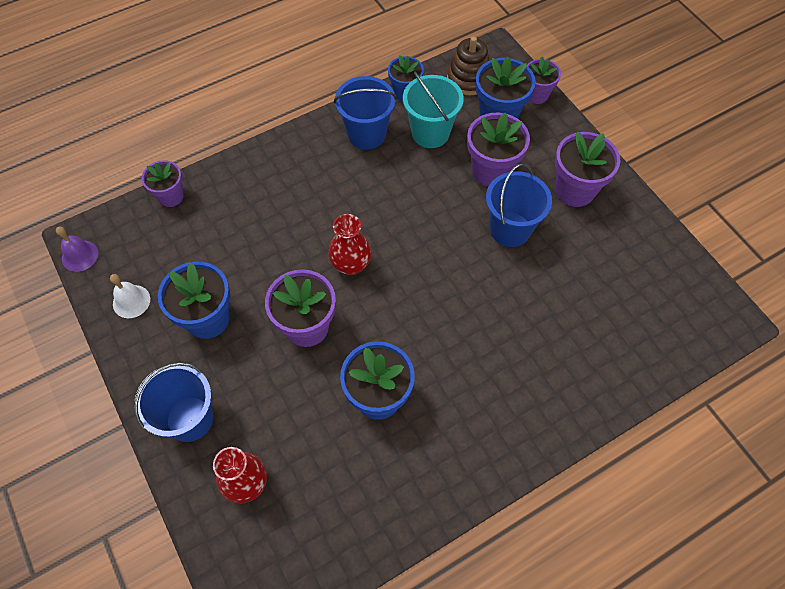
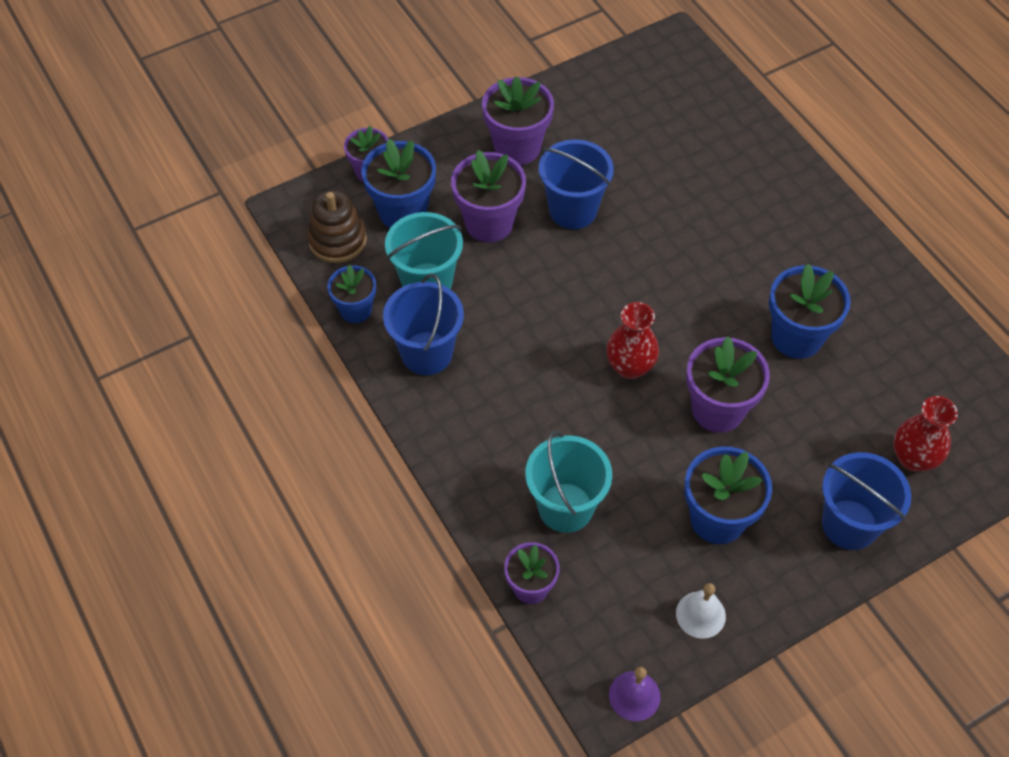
camera: 90 degrees left, 5 degrees down
none -> turquoise bucket [525,431,612,533]

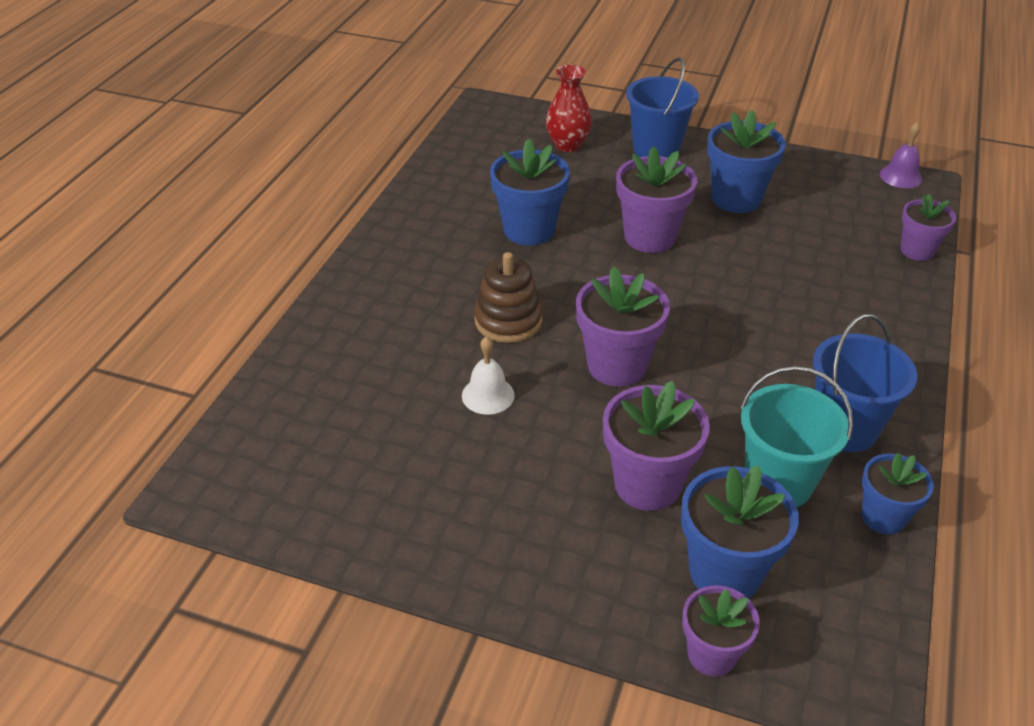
camera: 130 degrees left, 15 degrees down
brown stacking toy [307,191,367,263] -> brown stacking toy moved to [474,252,543,343]
purple flower pot [482,76,554,165] -> purple flower pot moved to [576,266,670,387]
turquoise bucket [525,431,612,533] -> none
blue bucket [539,139,614,229] -> none
red vase [606,302,659,379] -> none
white bell [676,583,726,639] -> white bell moved to [462,336,515,415]

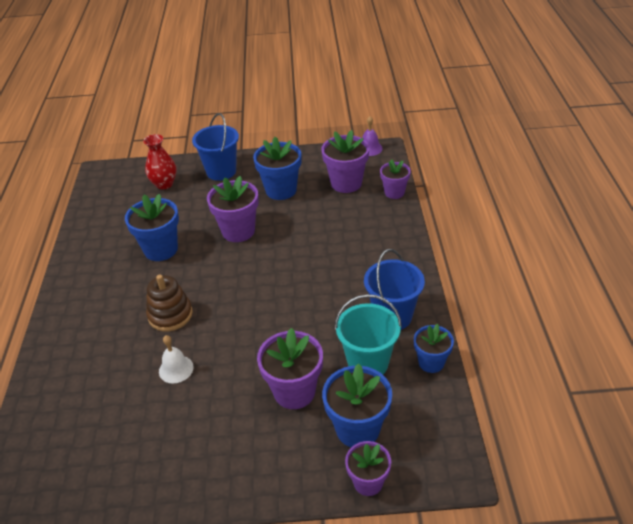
camera: 20 degrees left, 0 degrees up
purple flower pot [576,266,670,387] -> purple flower pot moved to [321,130,369,193]

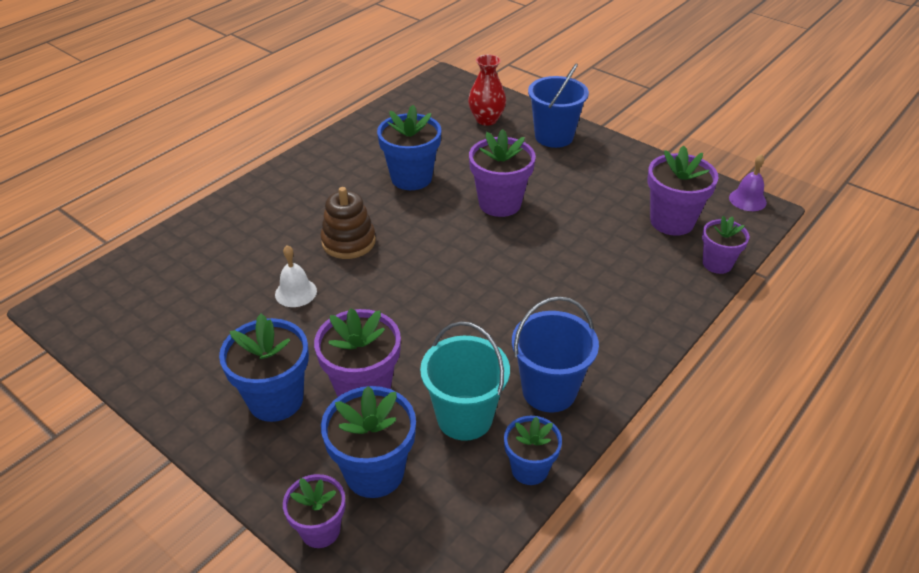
camera: 40 degrees right, 0 degrees up
blue flower pot [253,137,302,200] -> blue flower pot moved to [219,314,309,422]

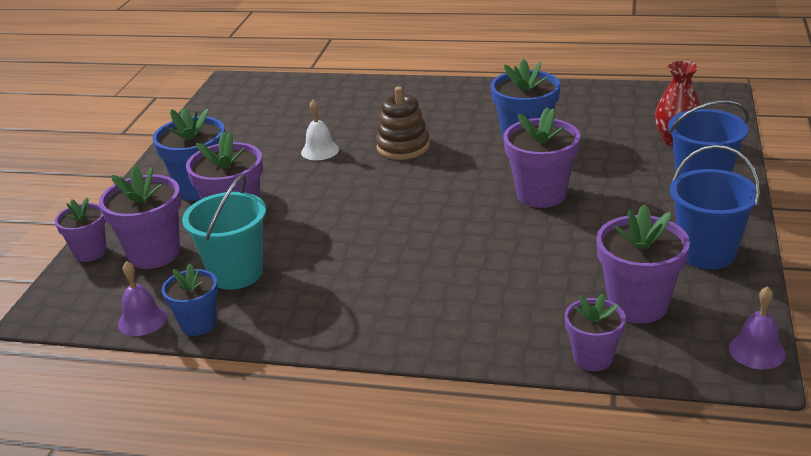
camera: 65 degrees right, 10 degrees down
blue flower pot [321,386,416,498] -> purple flower pot [99,165,181,269]
blue bucket [512,296,599,413] -> blue bucket moved to [670,145,760,269]
none -> purple bell [118,261,167,336]

